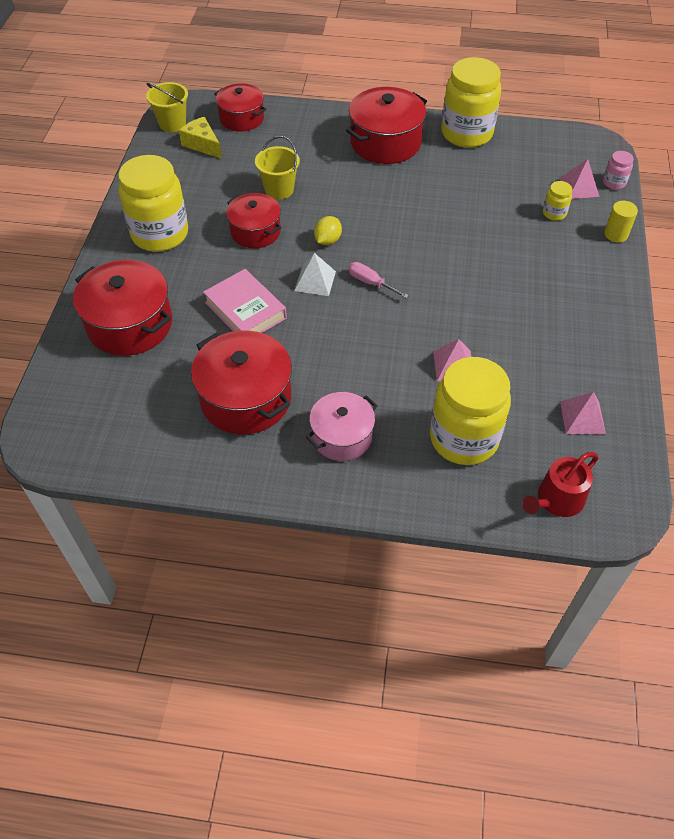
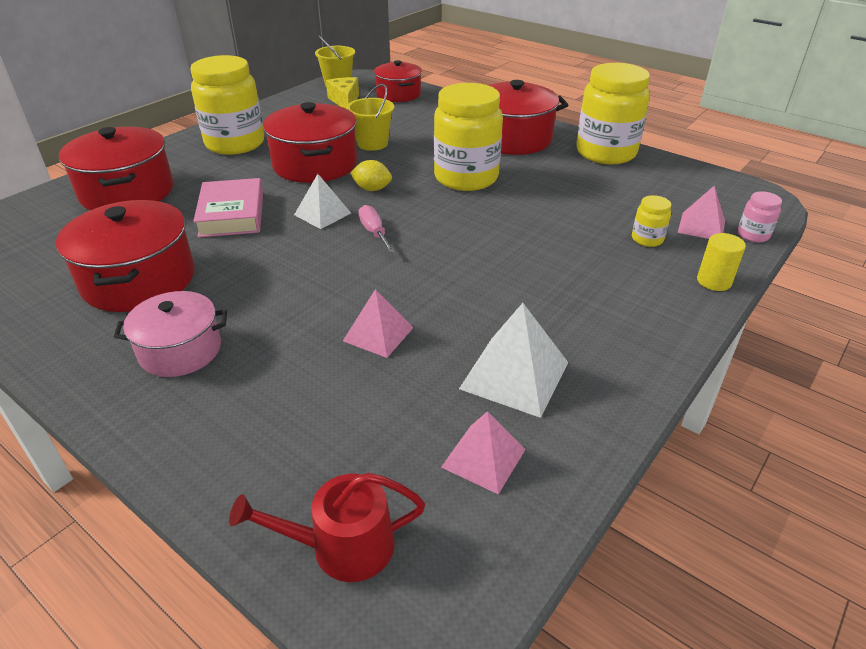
camera: 30 degrees right, 15 degrees down
red pot [226,193,281,248] -> red pot [263,102,357,183], size x1.55
yellow lemon [314,216,342,245] -> yellow lemon turned 45 degrees clockwise [350,160,392,191]
yellow jar [430,357,511,465] -> yellow jar moved to [434,83,503,191]
none -> white pyramid [459,303,568,418]

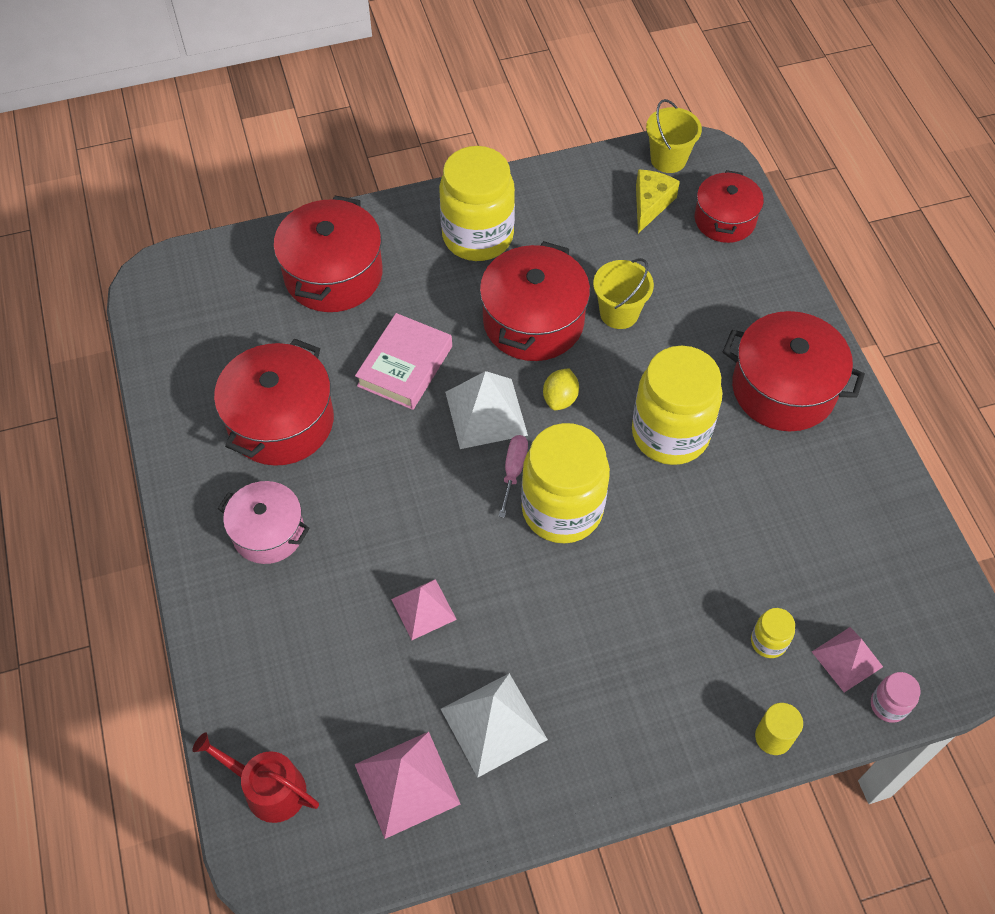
camera: 35 degrees right, 20 degrees up
white pyramid [294,174,351,229] -> white pyramid [445,371,528,449], size x1.53
yellow lemon [350,160,392,191] -> yellow lemon turned 60 degrees clockwise [543,368,579,410]
pink pyramid [441,411,526,494] -> pink pyramid [355,732,460,839], size x1.53
yellow jar [576,63,650,164] -> yellow jar moved to [521,423,610,543]

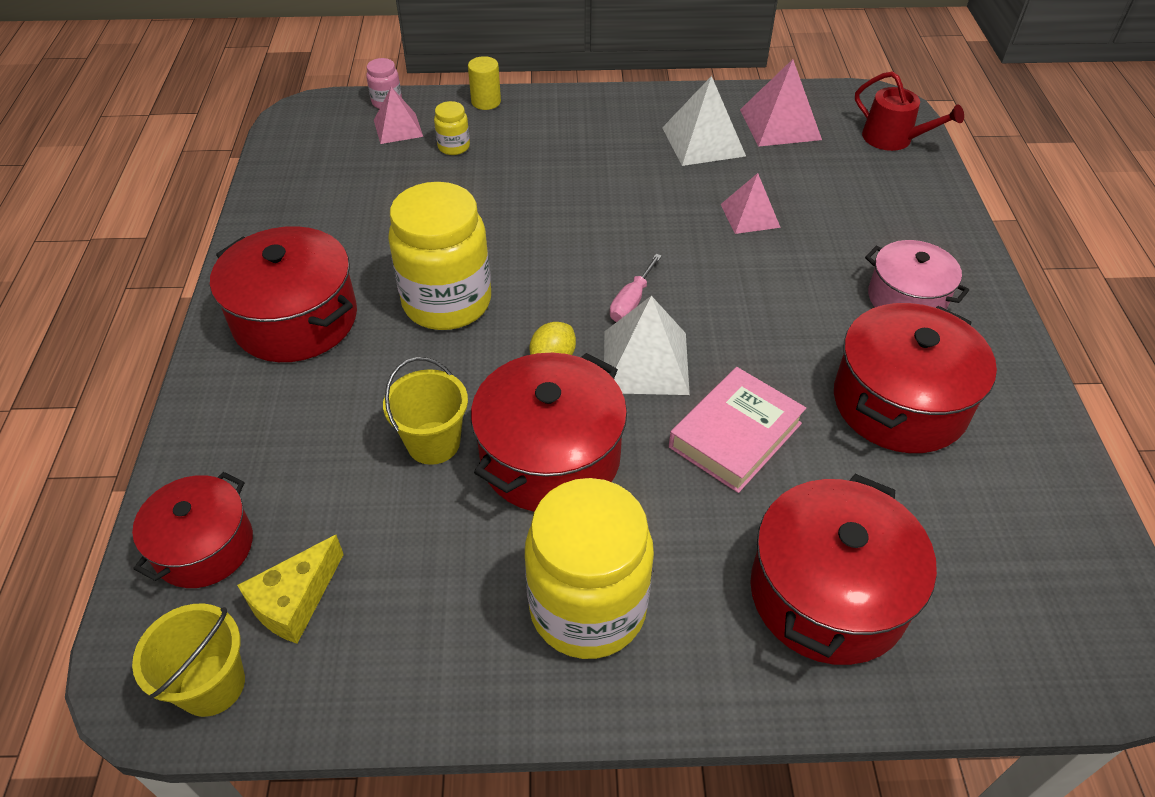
camera: 165 degrees left, 10 degrees down
yellow jar [521,423,610,543] -> none

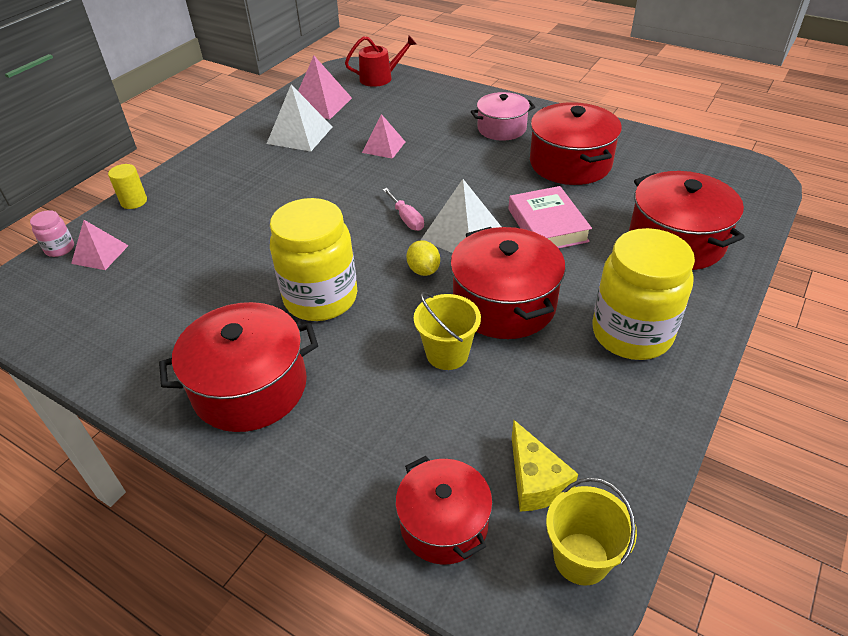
camera: 55 degrees left, 5 degrees down
yellow jar [434,101,470,155] -> none

